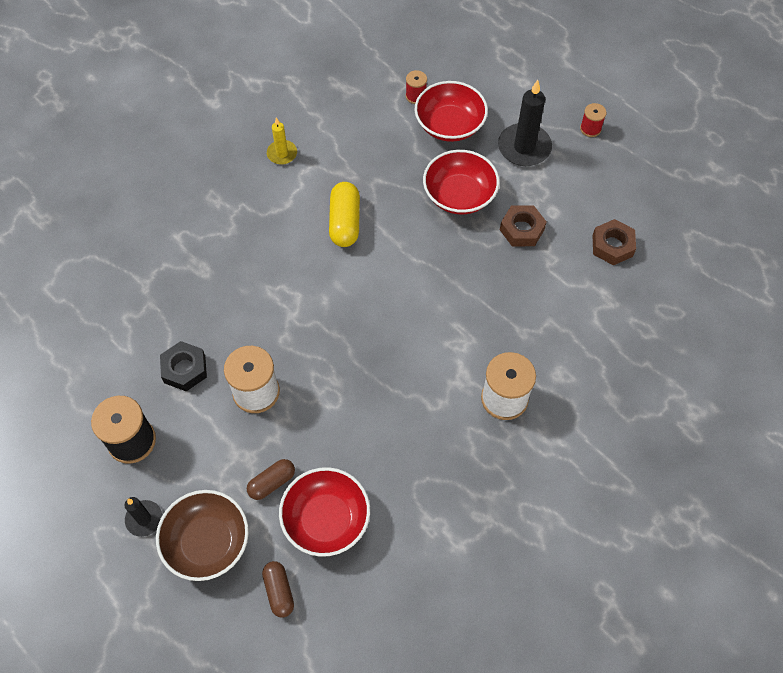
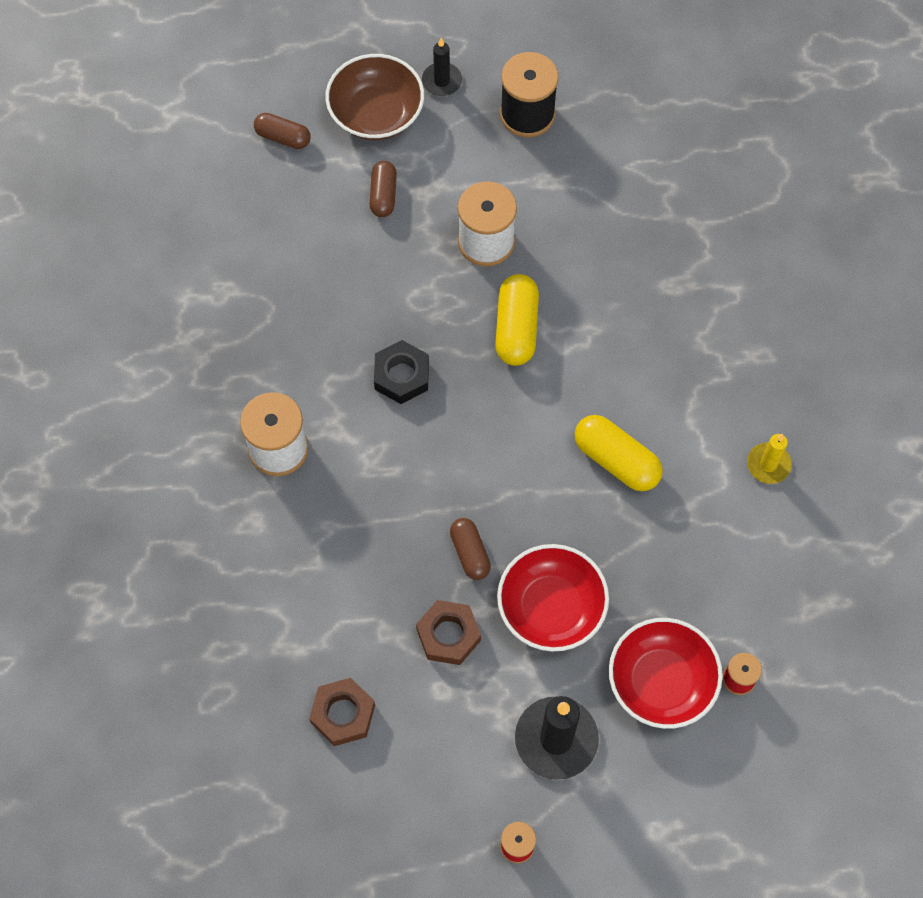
camera: 130 degrees right, 5 degrees up
black nut [160,341,207,391] -> black nut moved to [374,340,429,404]
red bowl [279,467,370,557] -> none
none -> brown capsule [450,518,491,580]
none -> yellow capsule [495,274,539,366]

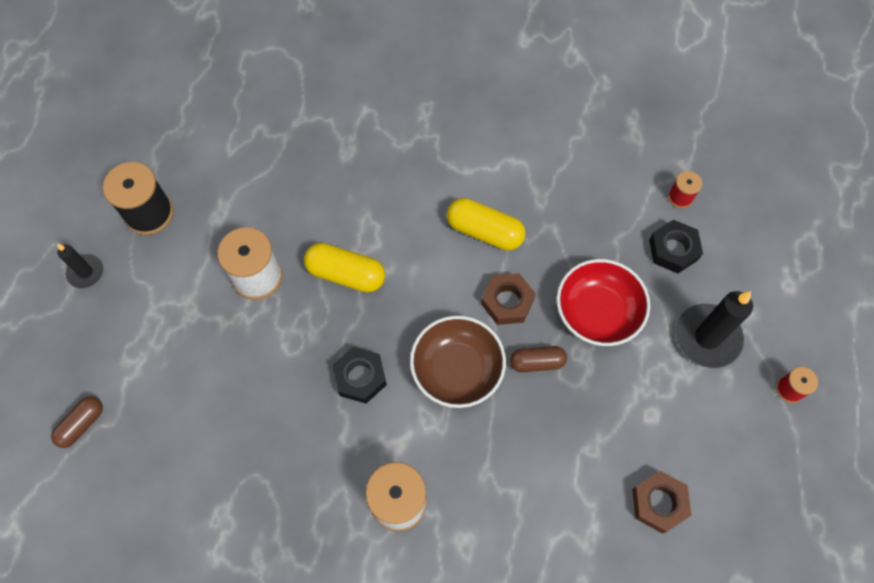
camera: 75 degrees left, 0 degrees up
brown bowl [325,54,424,140] -> brown bowl moved to [410,316,506,408]
brown capsule [370,161,397,217] -> none
brown nut [416,600,481,665] -> brown nut moved to [481,273,536,325]
yellow capsule [574,415,663,491] -> yellow capsule turned 60 degrees clockwise [447,198,525,250]
red bowl [609,618,723,729] -> black nut [649,220,703,274]
yellow candle [747,434,792,484] -> none

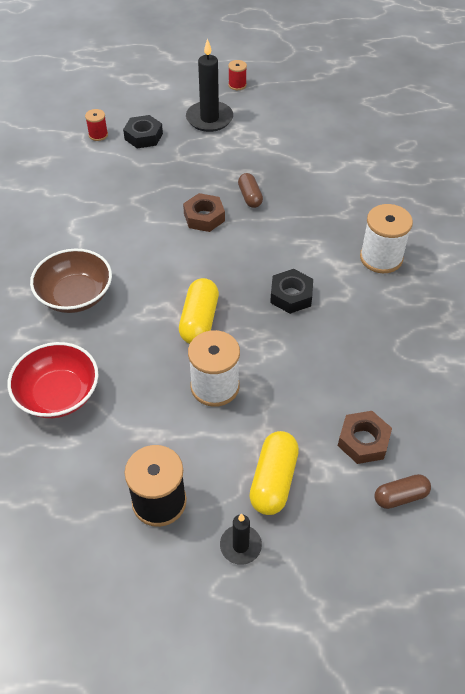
camera: 100 degrees left, 15 degrees down
brown capsule [51,396,103,448] -> brown capsule turned 45 degrees counterclockwise [375,474,431,509]
brown bowl [410,316,506,408] -> brown bowl moved to [30,248,112,313]
yellow capsule [447,198,525,250] -> yellow capsule moved to [249,431,299,515]
red bowl [557,259,650,346] -> red bowl moved to [8,342,98,418]
brown nut [632,471,691,534] -> brown nut moved to [338,411,392,464]

